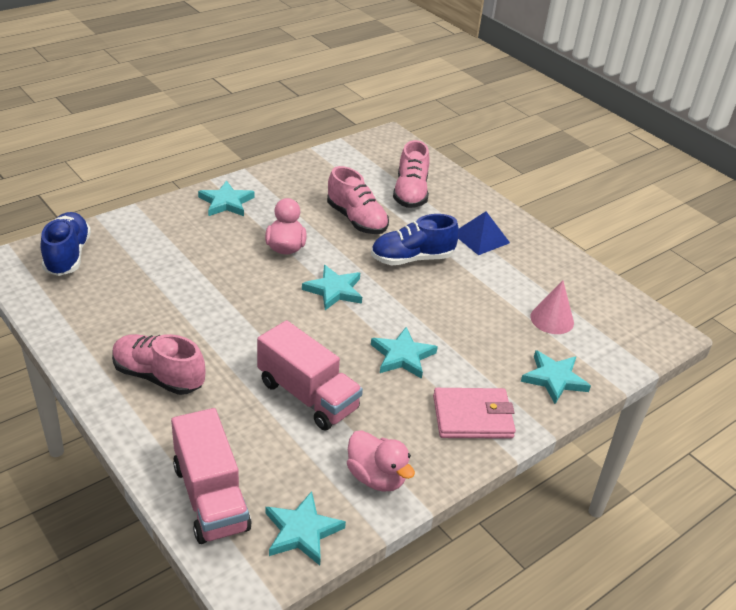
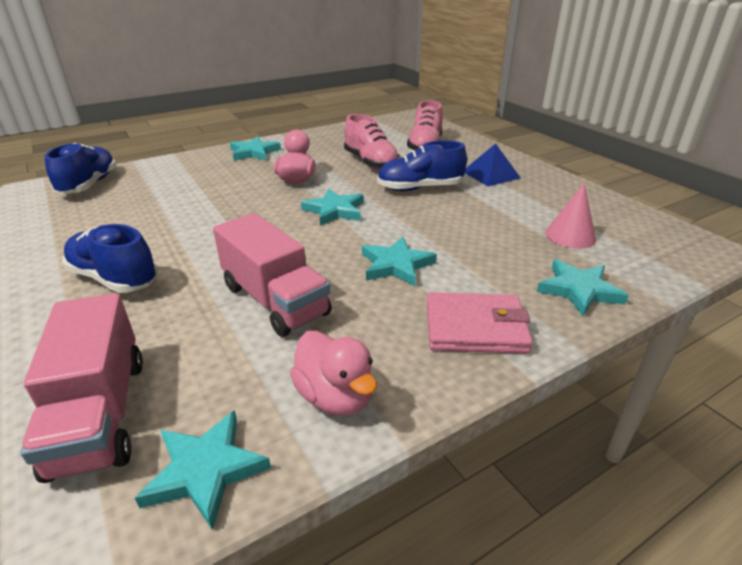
camera: 10 degrees right, 5 degrees down
pink shoe [112,334,205,395] -> blue shoe [62,224,158,293]

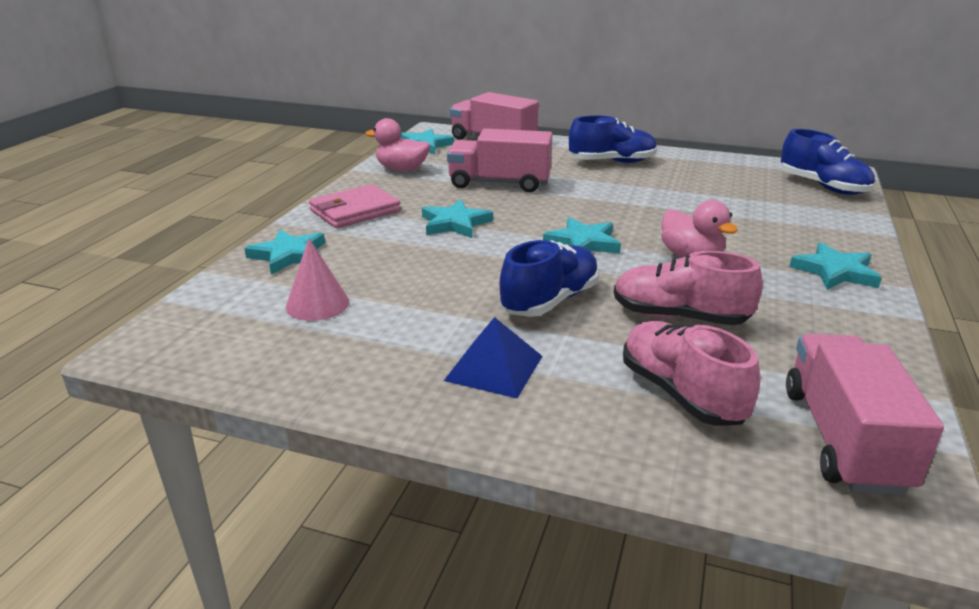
camera: 140 degrees right, 5 degrees down
none -> pink truck [786,334,944,495]

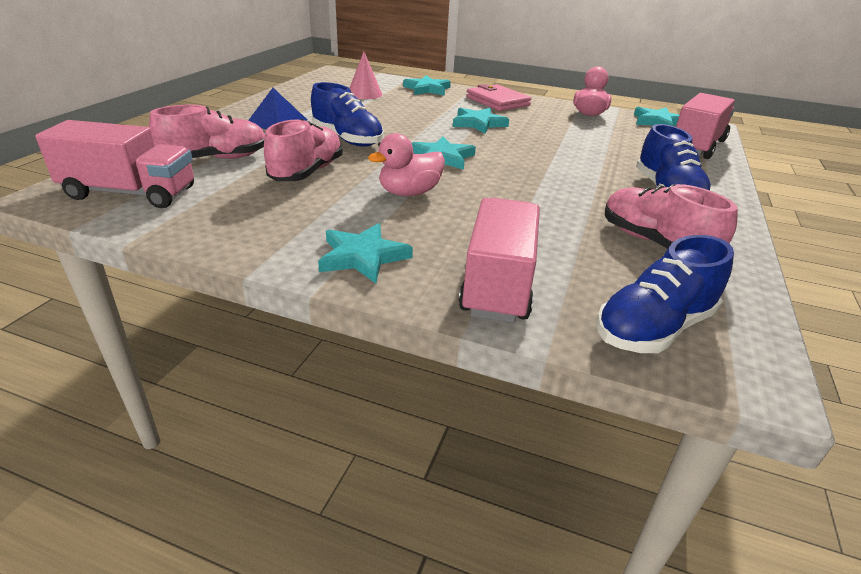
camera: 90 degrees right, 5 degrees up
pink truck [447,128,552,192] -> pink truck moved to [459,198,540,323]
none -> pink shoe [605,184,738,249]

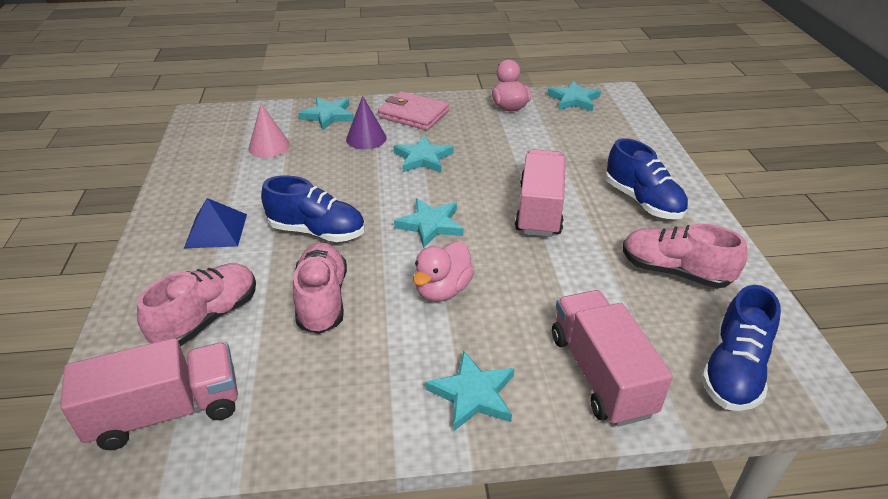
camera: 25 degrees left, 5 degrees up
pink truck [676,93,735,159] -> pink truck moved to [515,149,566,237]
none -> purple cone [346,96,387,149]

